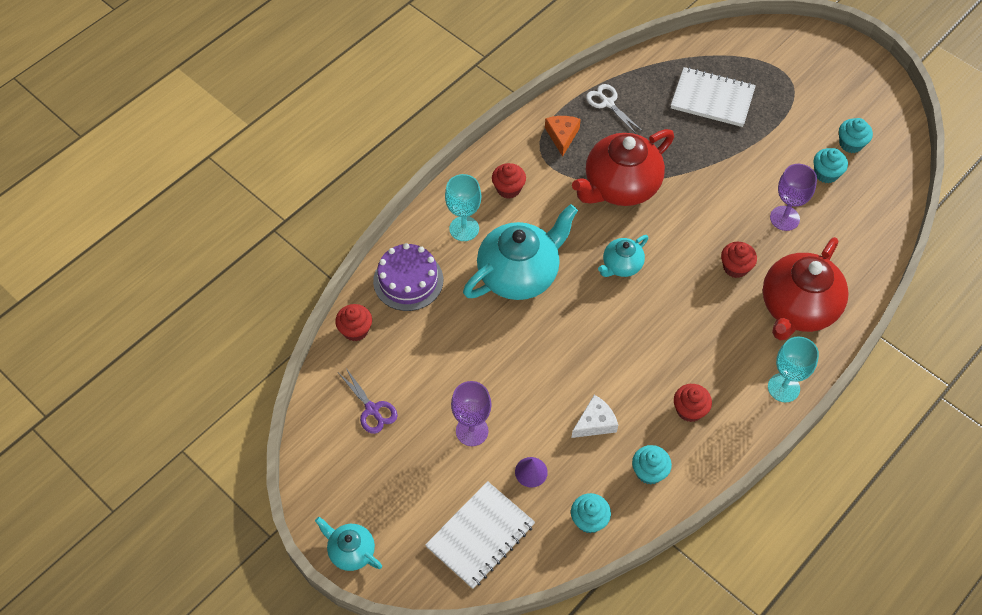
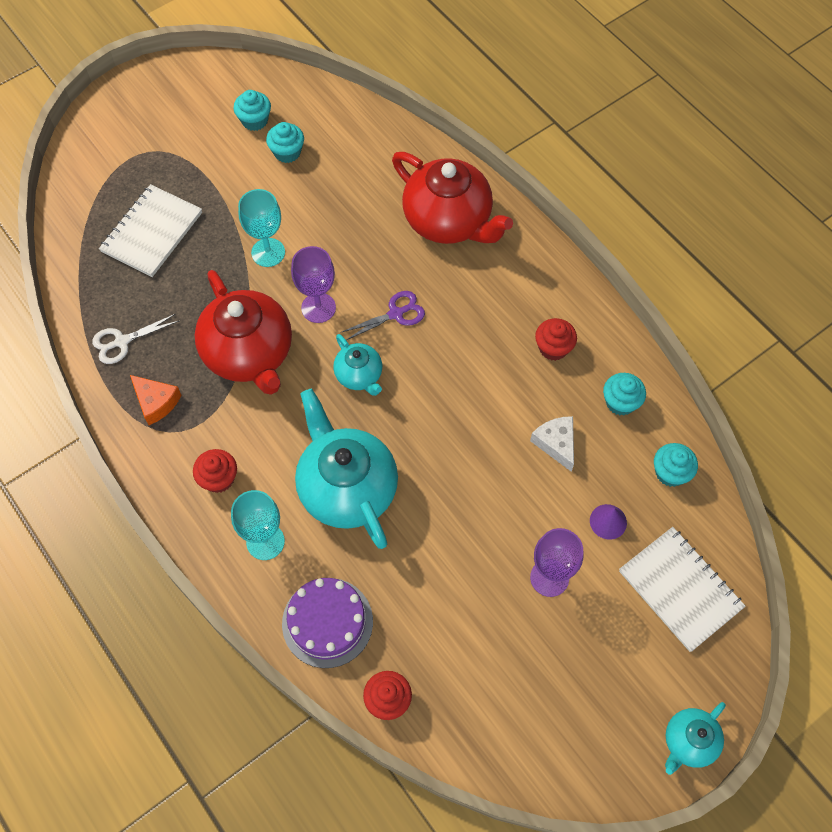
camera: 80 degrees left, 5 degrees up
purple scissors [339,368,398,434] -> purple scissors moved to [340,291,425,340]
orange cheese [545,116,581,157] -> orange cheese turned 150 degrees counterclockwise [130,375,181,425]
red cupcake [721,242,757,278] -> none
turquoise goblet [768,336,819,402] -> turquoise goblet moved to [238,189,285,267]
purple goblet [770,164,817,231] -> purple goblet moved to [291,246,336,323]

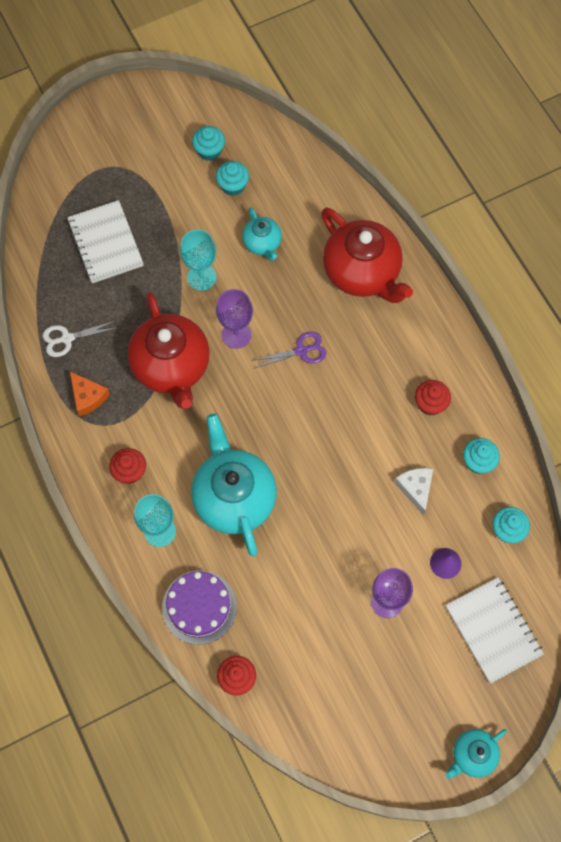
camera: 10 degrees right, 5 degrees up
white notebook [99,184,202,277] -> white notebook turned 60 degrees counterclockwise [67,200,144,283]
turquoise teapot [333,334,382,396] -> turquoise teapot moved to [242,207,282,261]

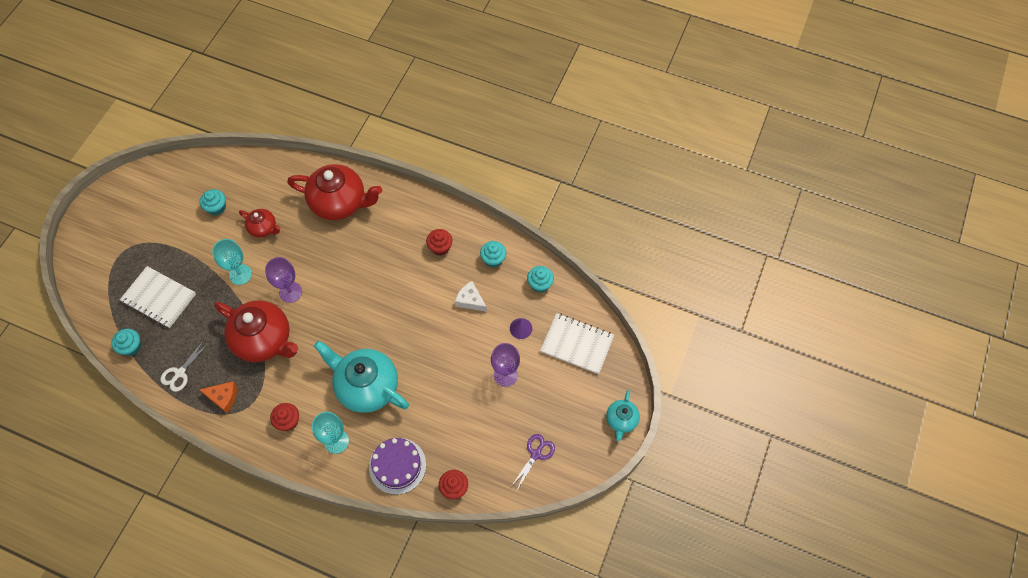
camera: 40 degrees left, 5 degrees down
turquoise cupcake [192,126,225,161] -> turquoise cupcake moved to [111,329,141,356]
turquoise teapot [242,207,282,261] -> red teapot [239,209,281,238]
purple scissors [251,332,326,368] -> purple scissors moved to [512,434,555,490]

